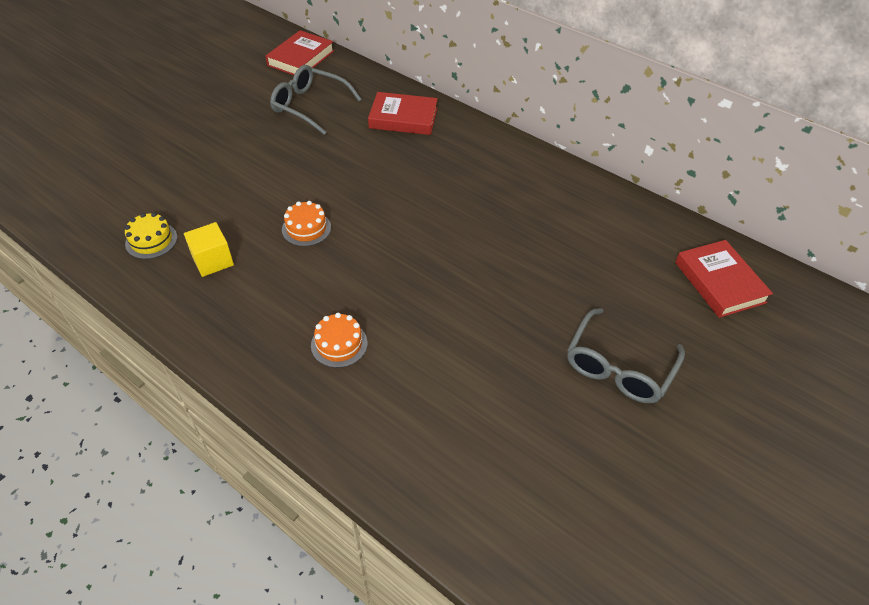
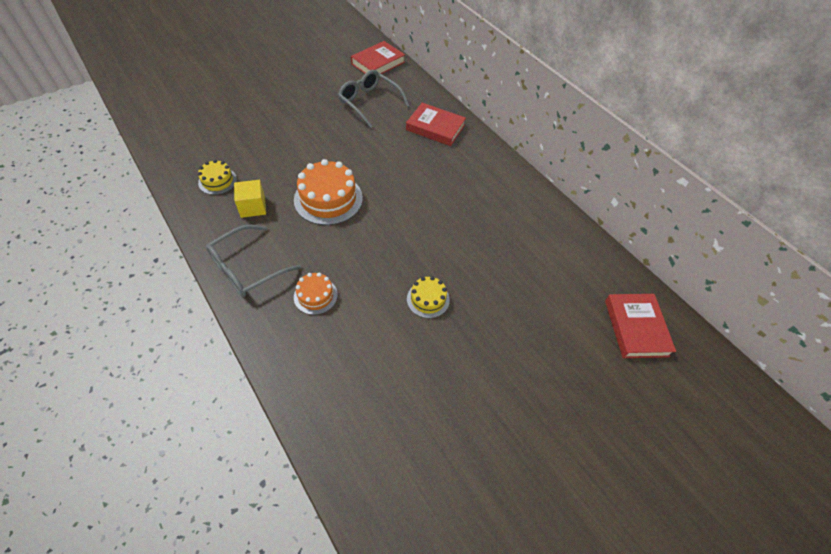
camera: 15 degrees right, 5 degrees up
orange cake [282,201,331,246] -> orange cake [294,159,363,225], size x1.81
grey glasses [567,308,685,403] -> grey glasses moved to [206,224,301,297]
none -> yellow cake [407,276,450,318]

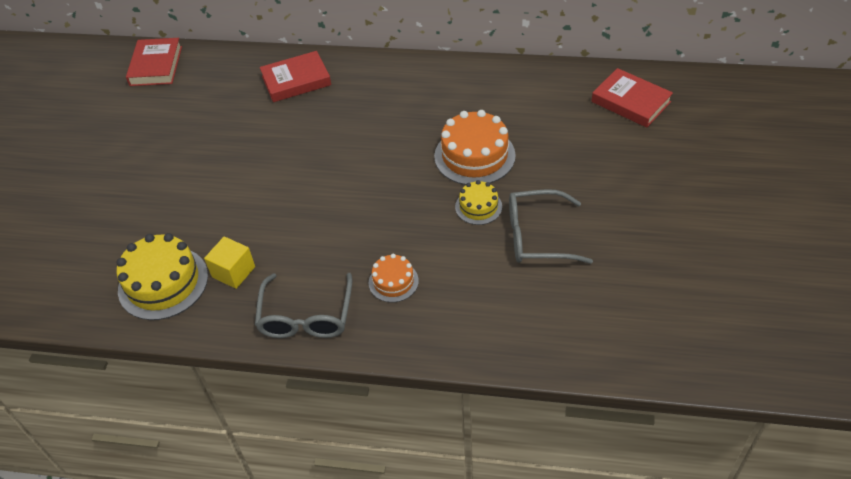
camera: 40 degrees left, 5 degrees down
yellow cake [198,160,237,195] -> yellow cake [116,233,208,320], size x1.81
orange cake [294,159,363,225] -> orange cake moved to [434,110,516,185]
grey glasses [338,70,409,128] -> grey glasses moved to [509,189,593,264]

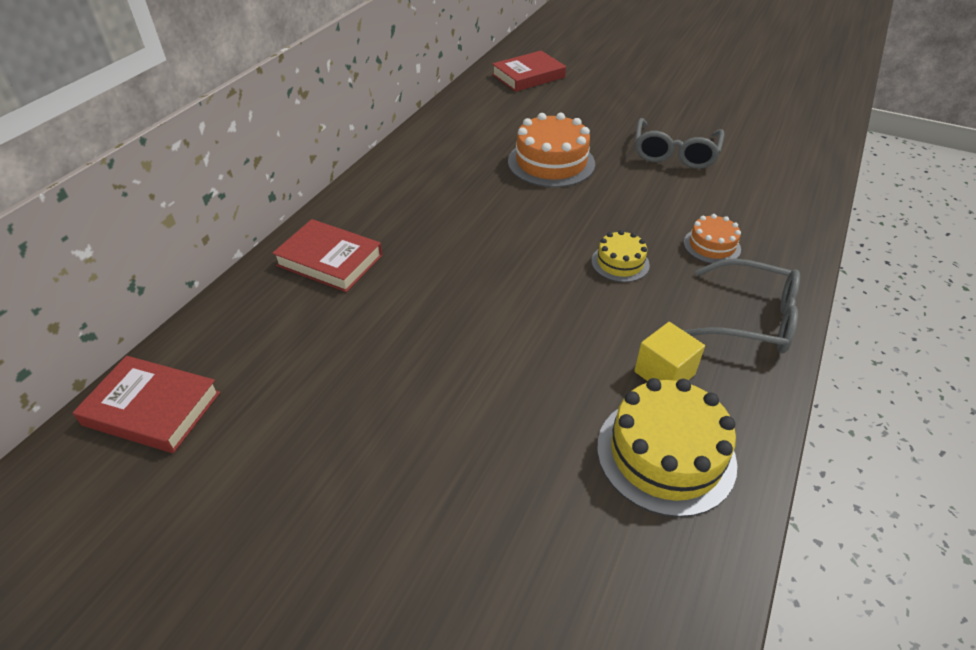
camera: 75 degrees left, 5 degrees down
red book [260,51,331,102] -> red book turned 60 degrees counterclockwise [272,219,382,292]
yellow cake [455,180,502,225] -> yellow cake moved to [592,230,650,282]

